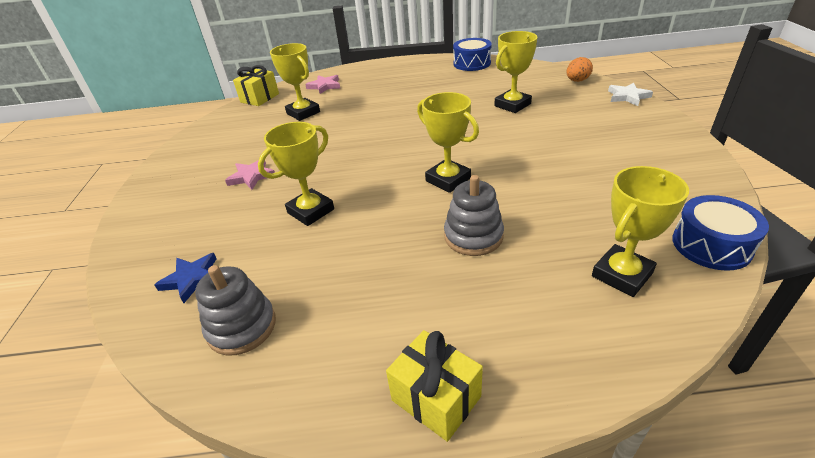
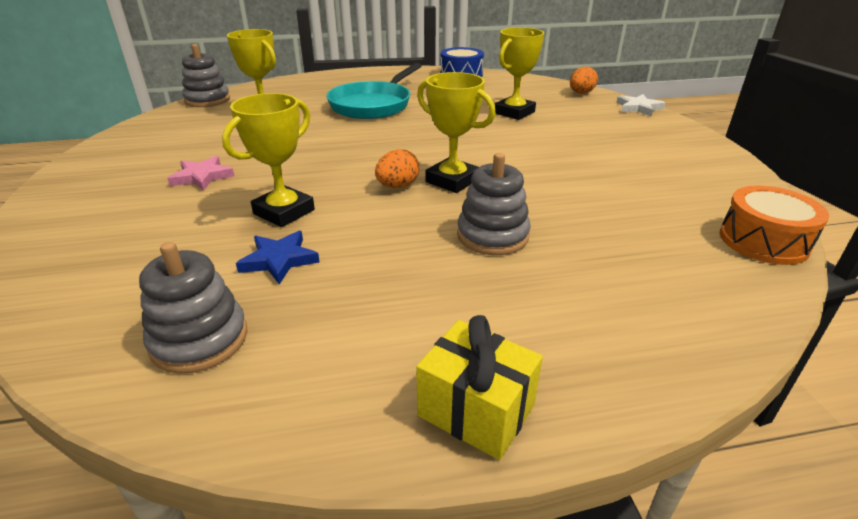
camera: 10 degrees left, 5 degrees down
blue star [154,253,217,303] -> blue star moved to [236,231,320,285]
yellow gift [233,65,279,106] -> grey stacking toy [182,44,230,107]
pink star [305,75,340,94] -> none
yellow trophy [592,166,689,297] -> none
blue drum [672,195,769,271] -> orange drum [720,185,829,265]
none -> turquoise pan [326,63,421,119]
none -> orange egg [375,149,420,188]

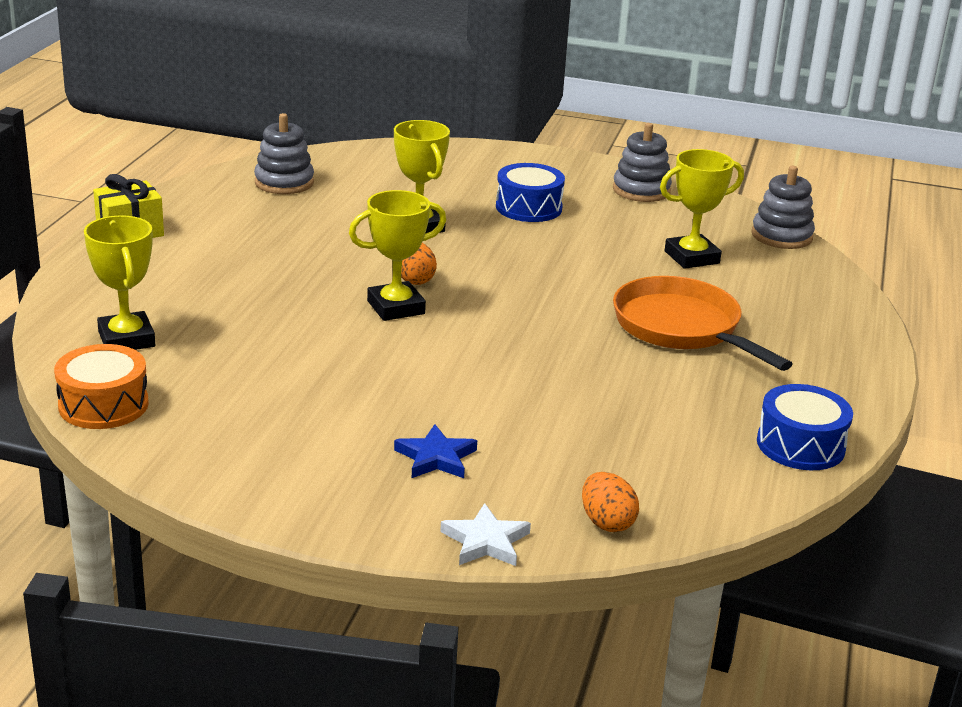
camera: 115 degrees right, 5 degrees down
pink star [167,156,234,191] -> blue drum [496,163,565,222]
blue star [236,231,320,285] -> blue star moved to [394,424,477,478]
turquoise pan [326,63,421,119] -> orange pan [613,276,792,371]
grey stacking toy [457,153,531,255] -> grey stacking toy moved to [613,123,672,202]
yellow trophy [495,27,544,120] -> yellow trophy moved to [84,215,155,350]

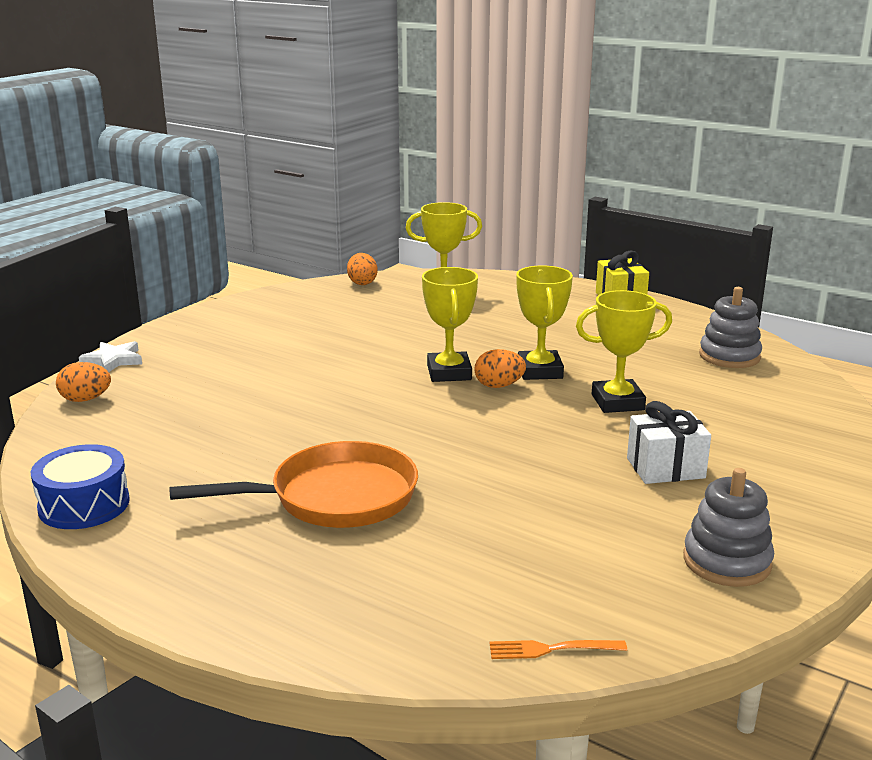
camera: 110 degrees right, 5 degrees down
orange drum [54,344,149,429] -> orange egg [347,253,378,285]
blue star [394,424,477,478] -> none
blue drum [496,163,565,222] -> white gift [627,401,711,484]
yellow trophy [660,149,744,269] -> yellow trophy moved to [516,265,573,380]
grey stacking toy [751,166,815,249] -> orange fork [490,640,627,659]

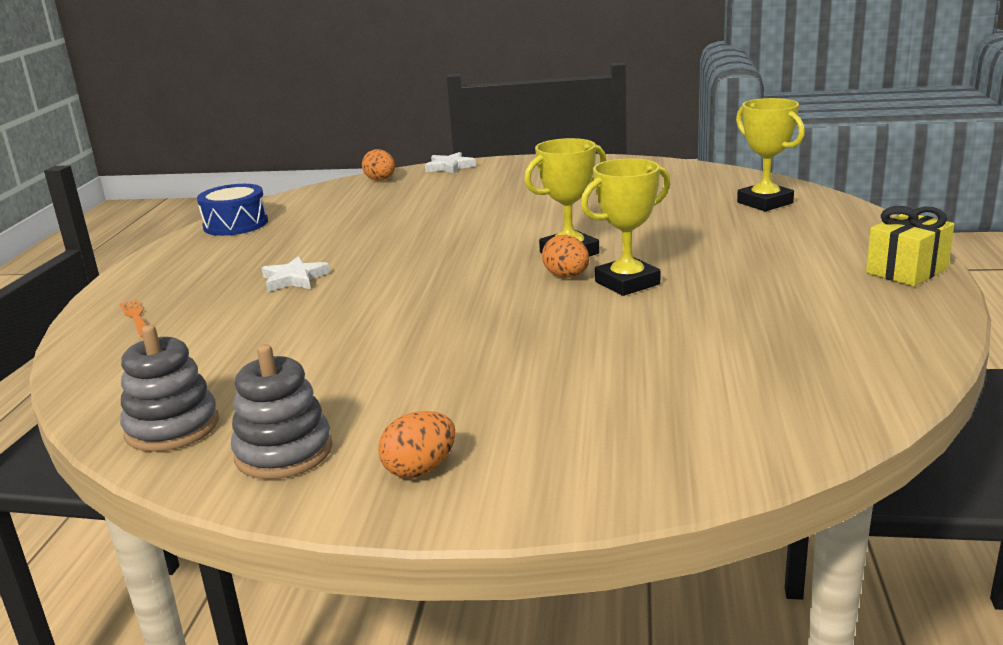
camera: 65 degrees right, 0 degrees up
orange pan [169,441,418,528] -> white star [261,256,330,292]
orange egg [347,253,378,285] -> orange egg moved to [378,411,456,478]
orange fork [490,640,627,659] -> orange fork moved to [120,300,147,338]
yellow trophy [576,290,672,413] -> none
white gift [627,401,711,484] -> none
grey stacking toy [699,287,762,368] -> grey stacking toy moved to [120,325,219,452]

